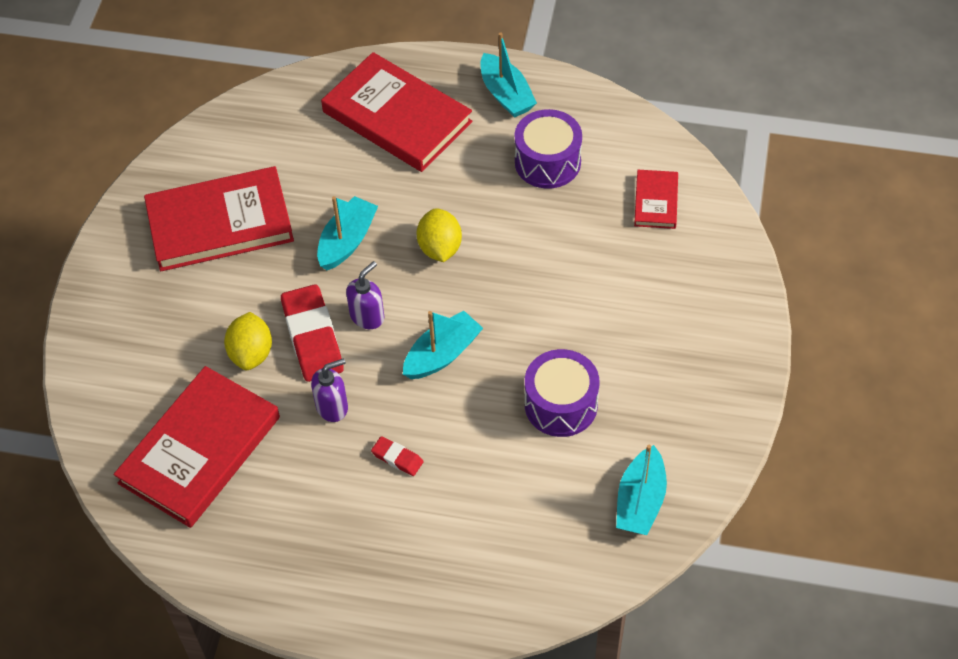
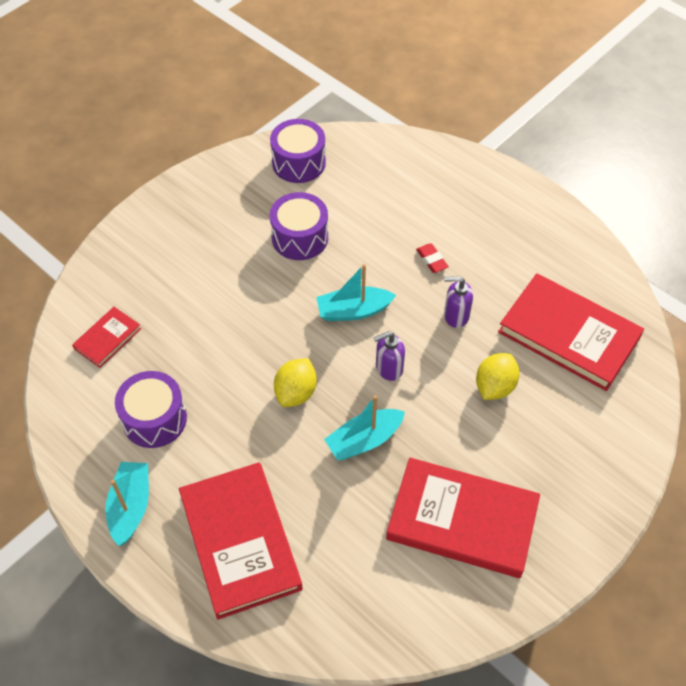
camera: 150 degrees left, 0 degrees up
red book [114,366,280,528] -> red book turned 60 degrees clockwise [498,273,644,391]
red eraser [281,284,344,382] -> none
turquoise boat [616,445,667,535] -> purple drum [270,119,326,183]

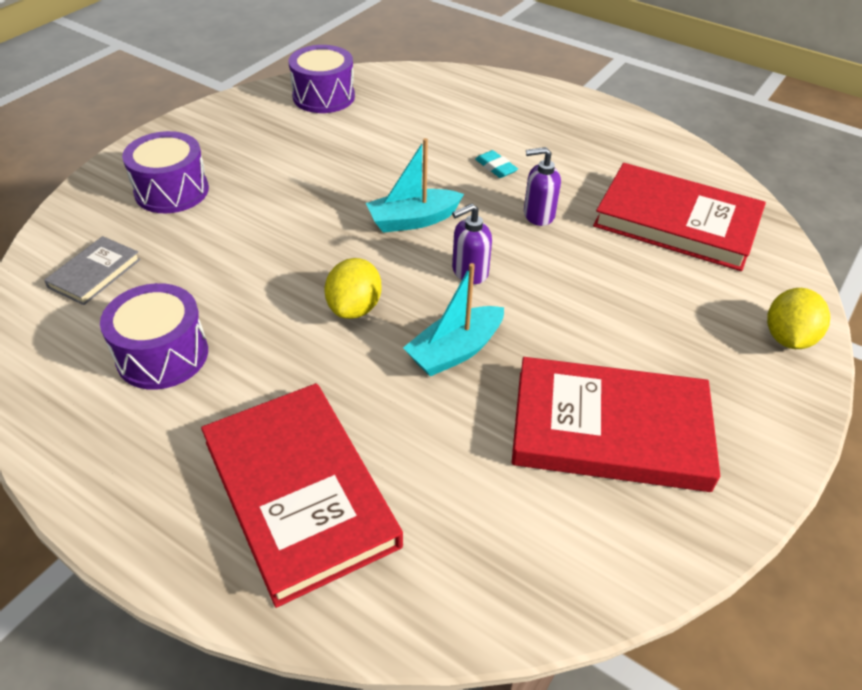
camera: 10 degrees left, 10 degrees down
red book [72,307,141,368] -> grey book [44,236,141,305]
turquoise boat [105,462,149,546] -> none
purple drum [270,192,328,260] -> purple drum moved to [122,131,209,213]
red eraser [416,243,449,273] -> turquoise eraser [475,150,518,178]
yellow lemon [476,353,520,400] -> yellow lemon moved to [767,288,830,349]

